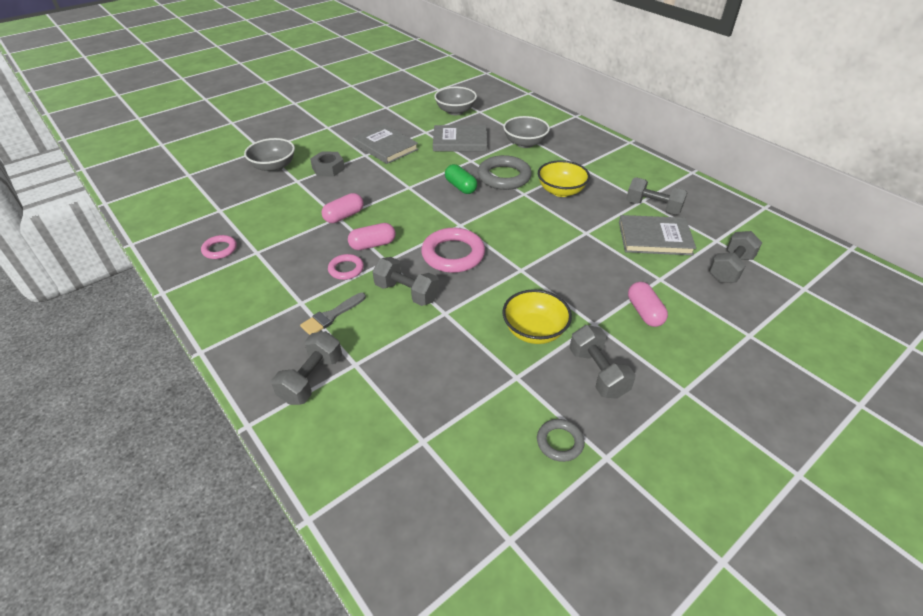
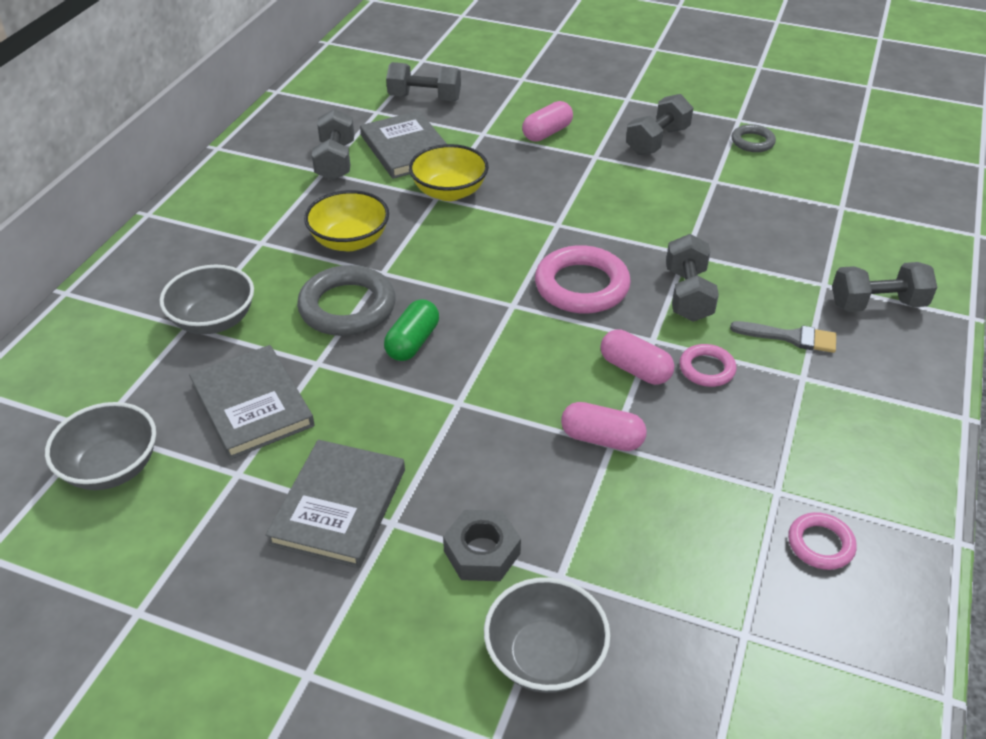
camera: 120 degrees left, 0 degrees up
yellow bowl [502,289,572,344] -> yellow bowl moved to [409,144,489,201]

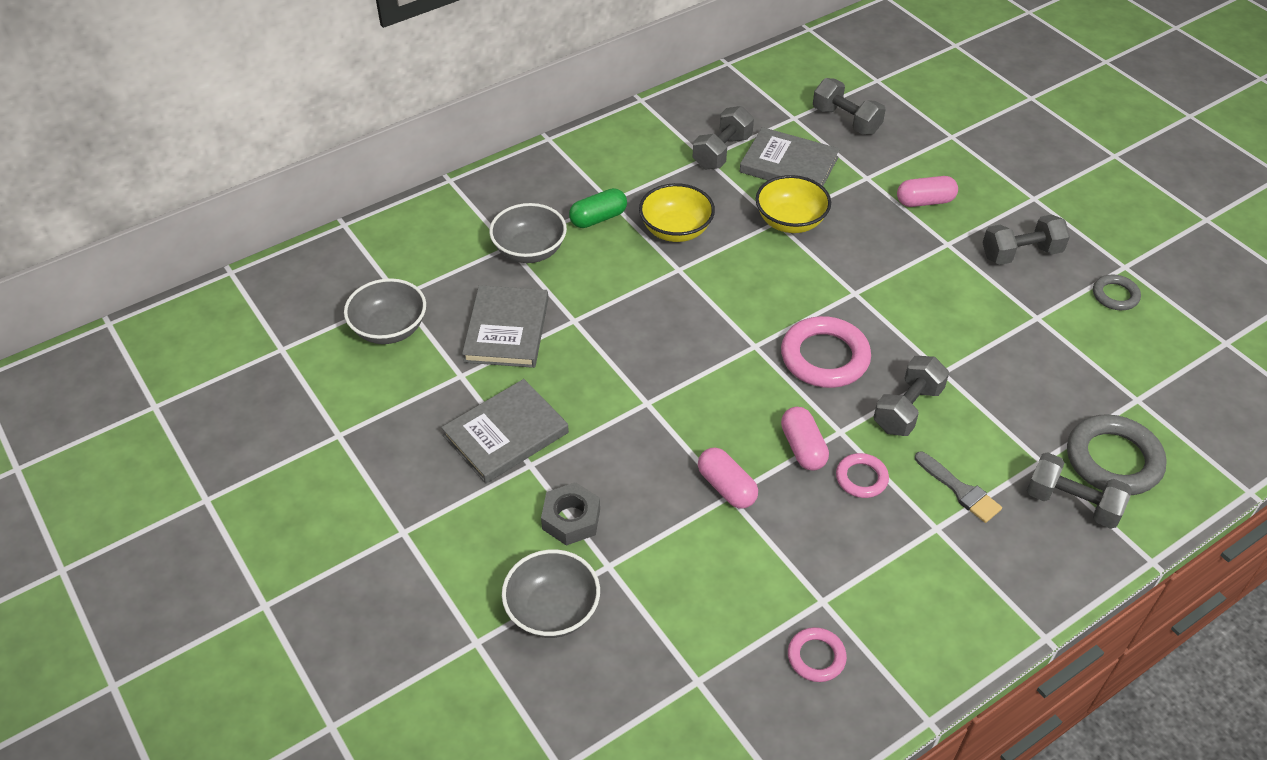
camera: 35 degrees right, 5 degrees up
grey ring [297,265,396,336] -> grey ring moved to [1067,414,1167,495]
grey book [360,111,447,179] -> grey book turned 75 degrees counterclockwise [739,127,840,186]
green capsule [384,299,439,361] -> green capsule moved to [569,188,627,228]

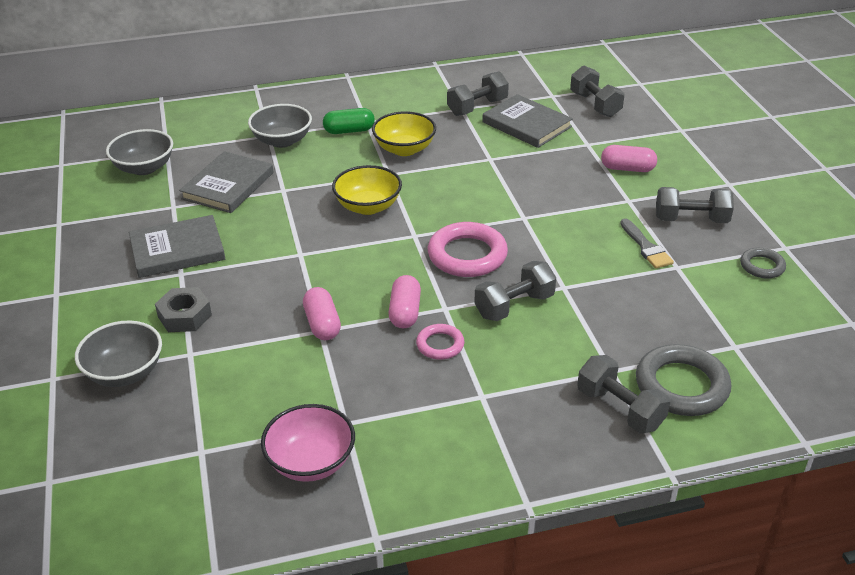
camera: 20 degrees right, 10 degrees down
yellow bowl [756,175,831,233] -> yellow bowl moved to [332,165,402,215]
pink ring [788,627,847,682] -> pink bowl [261,404,355,482]
grey brush [915,452,1002,523] -> grey brush moved to [620,218,674,269]

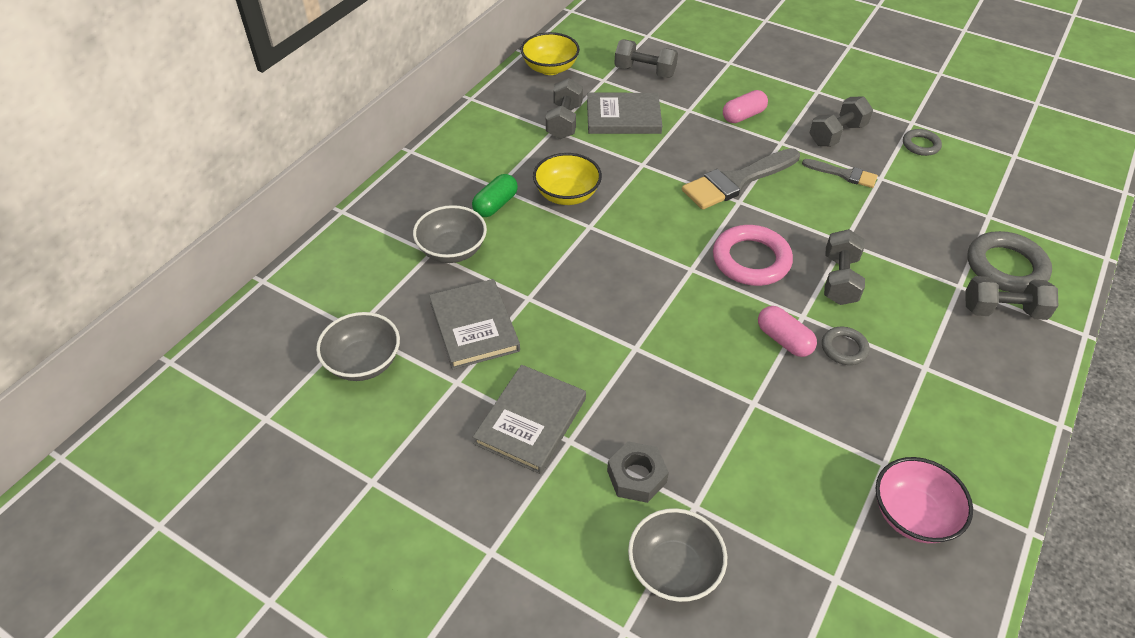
camera: 45 degrees left, 10 degrees up
pink capsule [303,287,341,340] -> none
yellow bowl [332,165,402,215] -> yellow bowl moved to [521,32,580,75]
pink ring [416,324,465,360] -> grey ring [822,327,870,365]
none -> grey brush [682,148,800,210]

